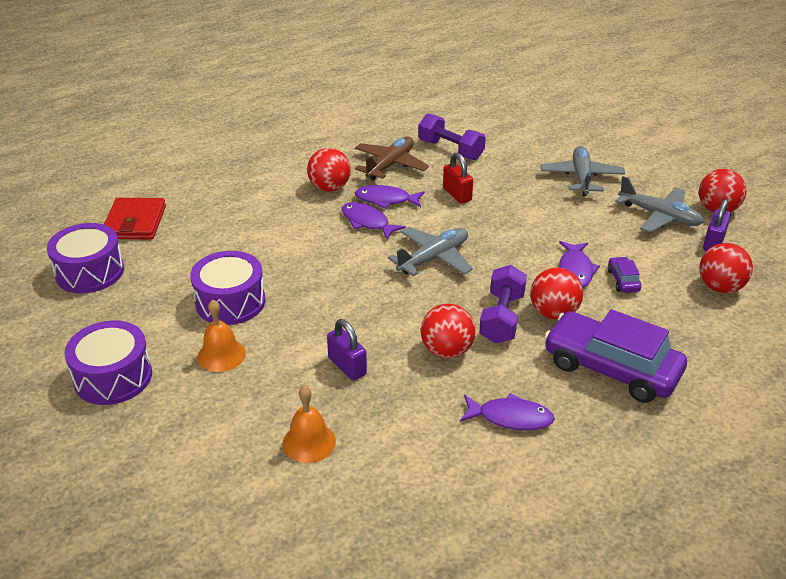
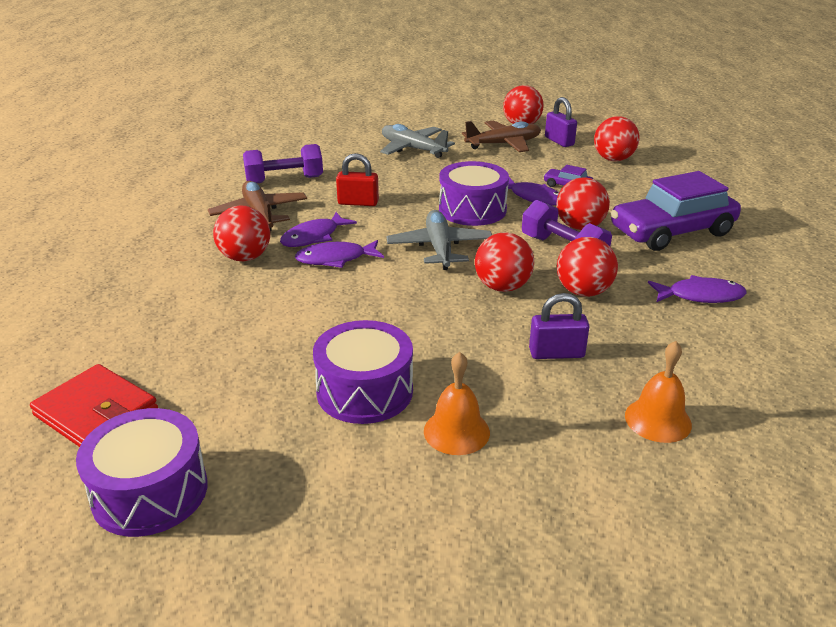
camera: 55 degrees left, 5 degrees down
purple drum [64,320,152,405] -> purple drum moved to [439,161,509,226]
purple fish [460,393,555,431] -> purple fish turned 45 degrees clockwise [648,275,747,303]
grey plane [615,176,704,233] -> brown plane [462,120,541,152]
none -> red ball [475,232,534,292]

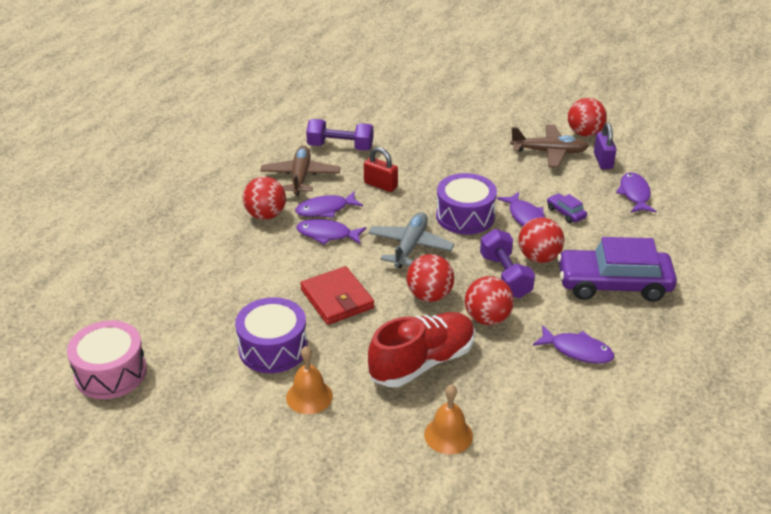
camera: 25 degrees right, 5 degrees up
red wallet [30,364,158,447] -> red wallet moved to [300,266,374,325]
purple drum [76,408,208,537] -> pink drum [67,320,147,399]
grey plane [380,124,455,158] -> none
purple padlock [529,293,590,359] -> red shoe [368,312,475,387]
red ball [594,116,640,161] -> purple fish [616,172,657,213]

